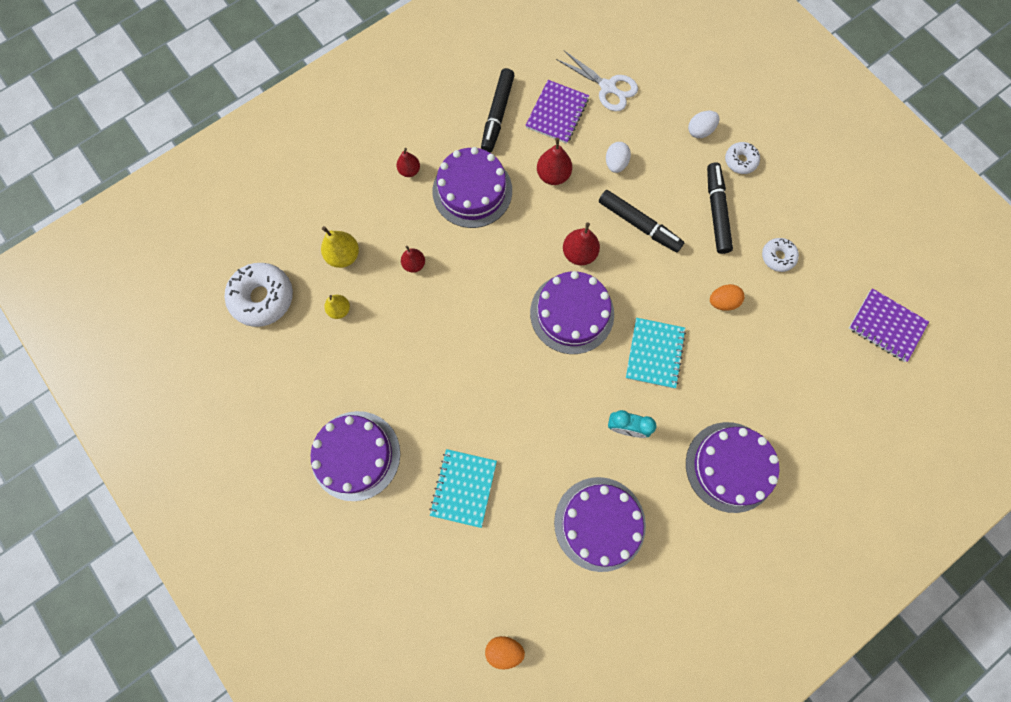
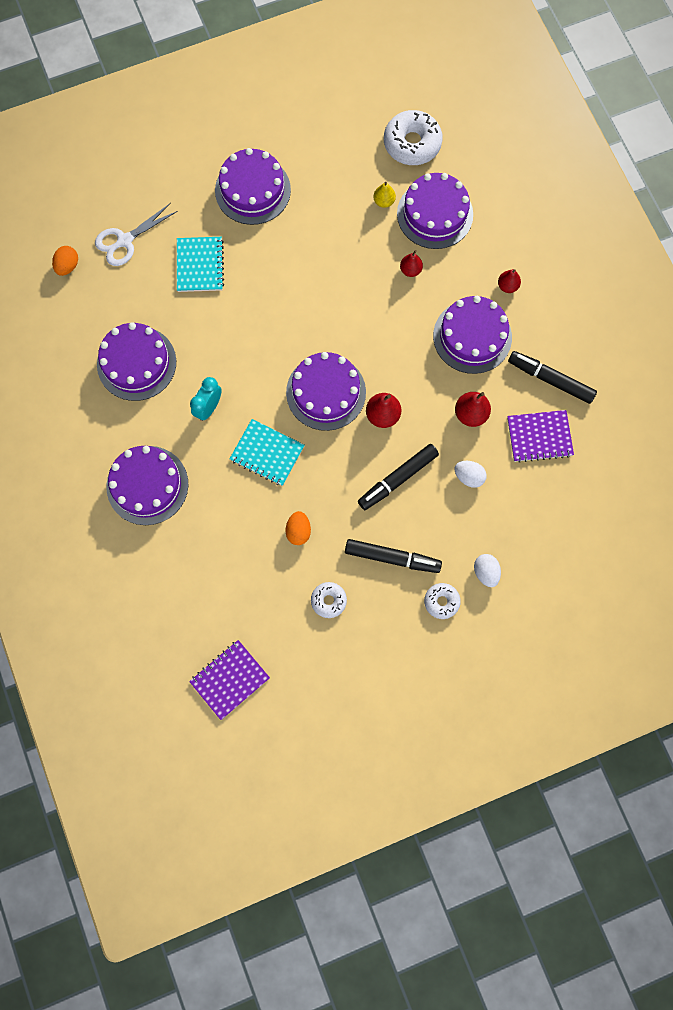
camera: 105 degrees right, 0 degrees up
yellow pear [321,226,359,268] -> purple cake [397,173,473,249]
turquoise notebook [429,449,497,528] -> turquoise notebook turned 60 degrees clockwise [177,237,224,292]
purple notebook [525,80,589,144] -> purple notebook turned 45 degrees counterclockwise [507,410,574,463]
white scissors [556,51,638,111] -> white scissors moved to [95,203,178,266]

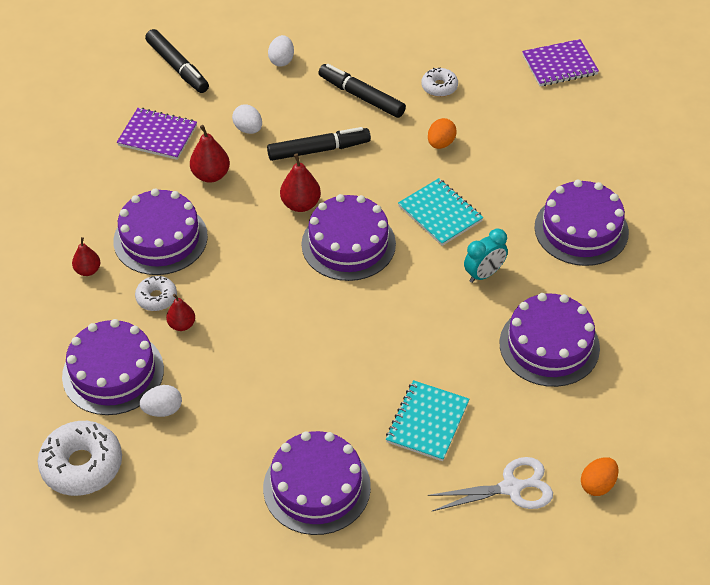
camera: 155 degrees left, 25 degrees down
yellow pear [373,182,396,208] -> white egg [140,385,182,417]
white donut [424,583,461,619] -> white donut moved to [135,275,177,311]
black marker [508,351,597,404] -> black marker moved to [145,29,209,93]

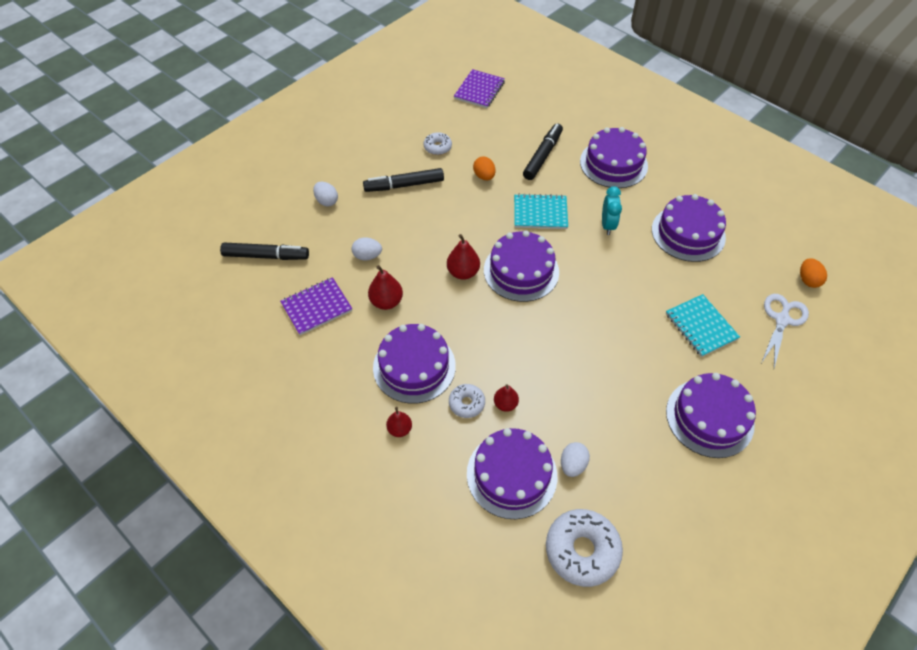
camera: 50 degrees left, 5 degrees up
black marker [267,127,371,161] -> black marker moved to [523,123,563,180]

